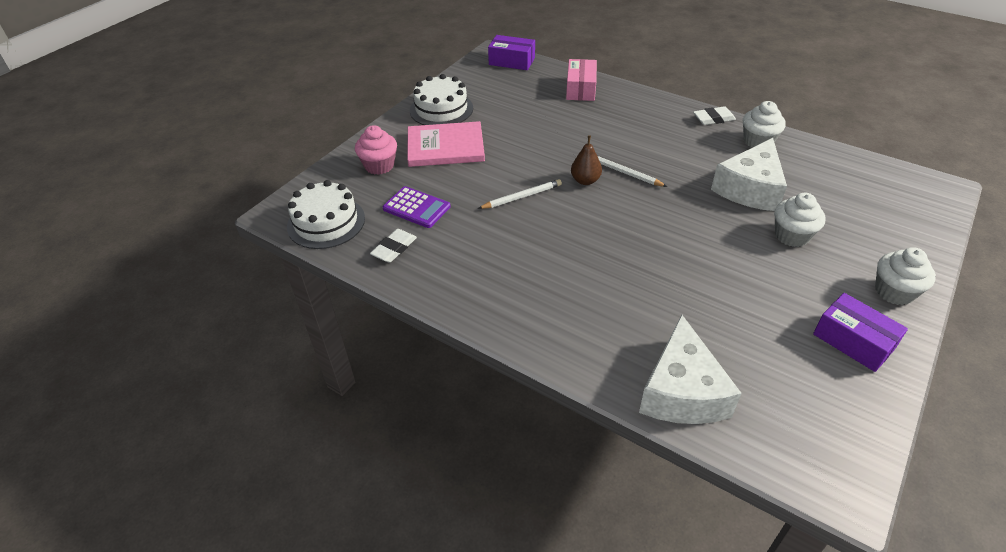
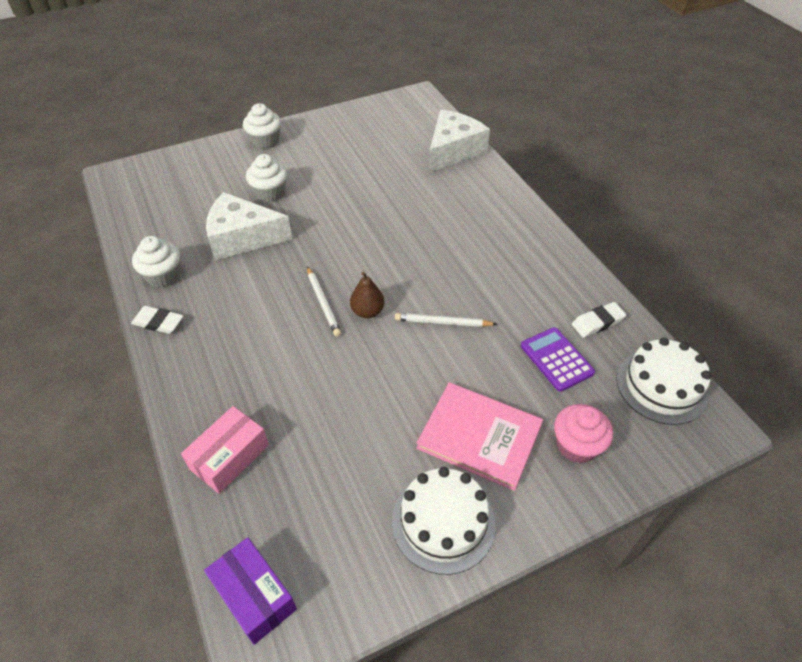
camera: 150 degrees left, 5 degrees up
white cheese [711,138,787,211] -> white cheese turned 150 degrees counterclockwise [206,192,292,260]
purple box [813,293,908,372] -> none

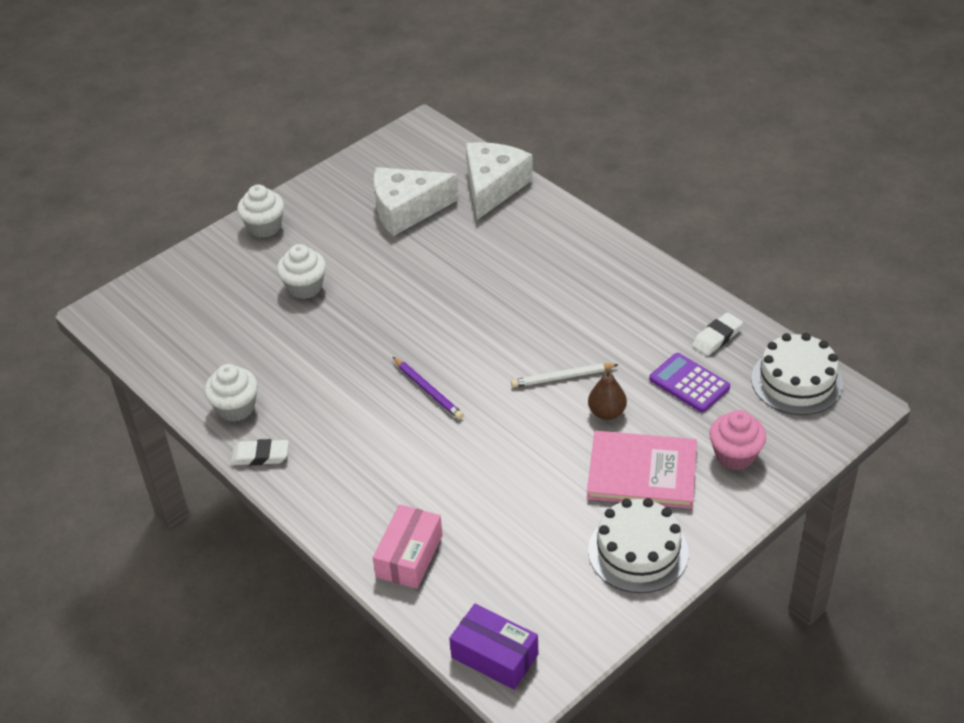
camera: 15 degrees left, 5 degrees down
white cheese [206,192,292,260] -> white cheese moved to [374,167,459,236]
white pencil [307,266,341,337] -> purple pencil [393,357,464,420]
brown pear [350,271,385,318] -> brown pear moved to [588,369,627,420]

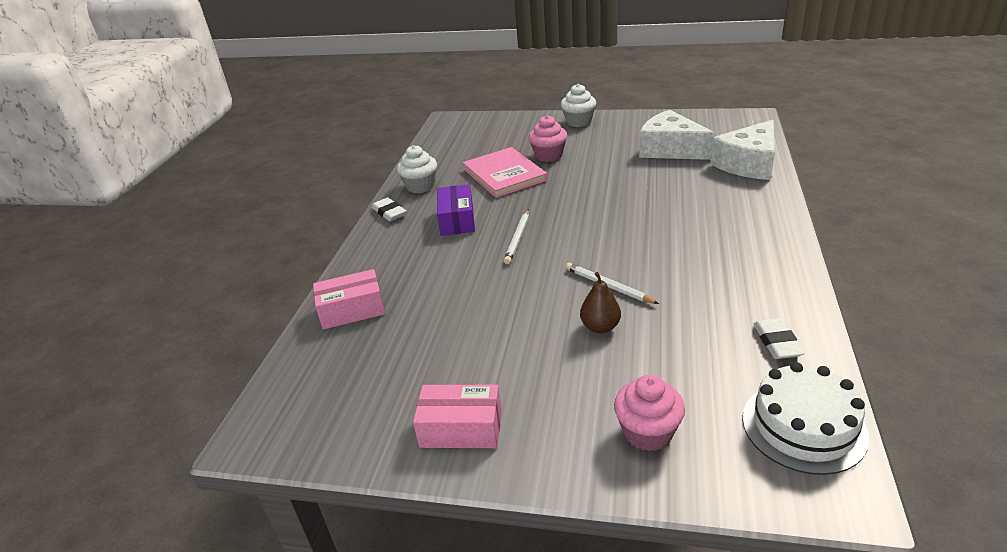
camera: 55 degrees right, 10 degrees down
white cupcake [277,244,326,299] -> pink cupcake [529,115,567,162]
purple pencil [393,357,464,420] -> white pencil [504,209,529,264]
purple box [449,604,538,690] -> purple box moved to [437,184,475,236]
white cheese [466,142,533,220] -> white cheese turned 150 degrees clockwise [710,120,775,180]
pink book [587,431,697,509] -> pink book moved to [463,147,548,198]
white cake [588,498,689,593] -> pink box [413,385,502,448]
purple calculator [649,353,730,412] -> none
white eraser [692,312,743,356] -> white eraser turned 75 degrees clockwise [754,318,805,359]

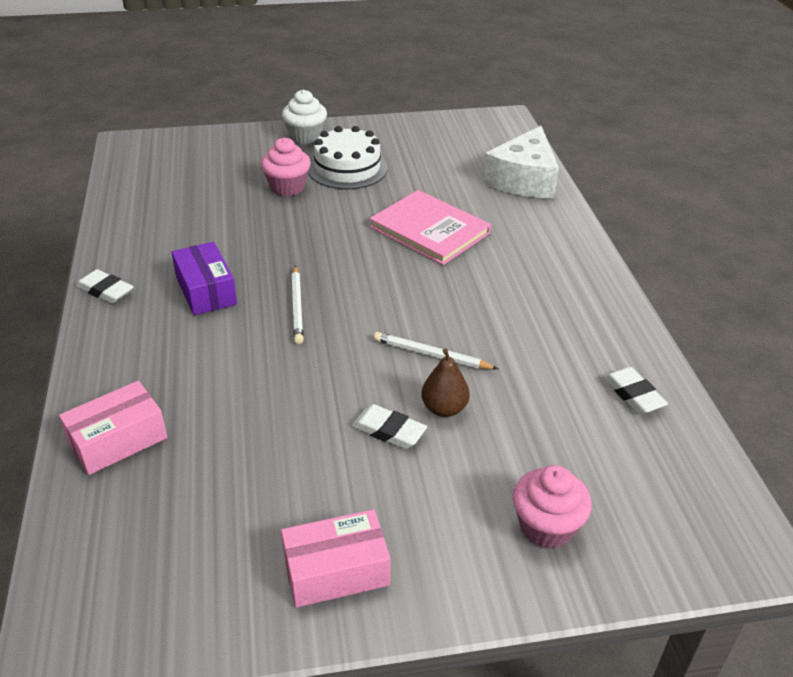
camera: 25 degrees left, 5 degrees up
white cupcake [397,145,437,193] -> none
pink book [463,147,548,198] -> pink book moved to [370,190,491,265]
white cheese [639,110,716,160] -> none
white cake [742,362,869,475] -> white cake moved to [308,126,387,189]
none -> white eraser [352,404,427,449]

